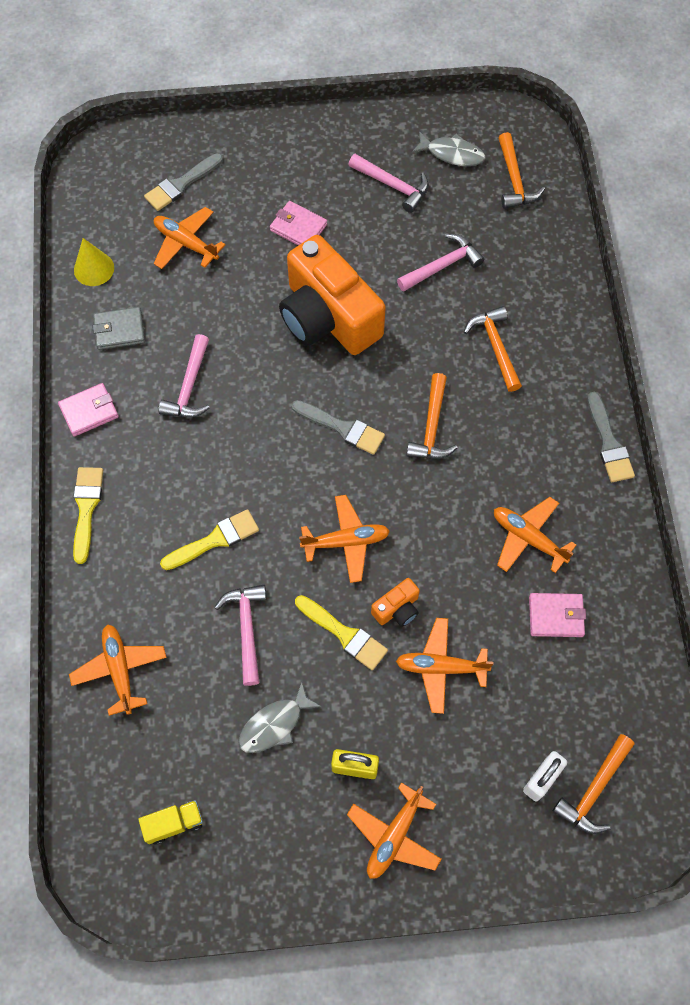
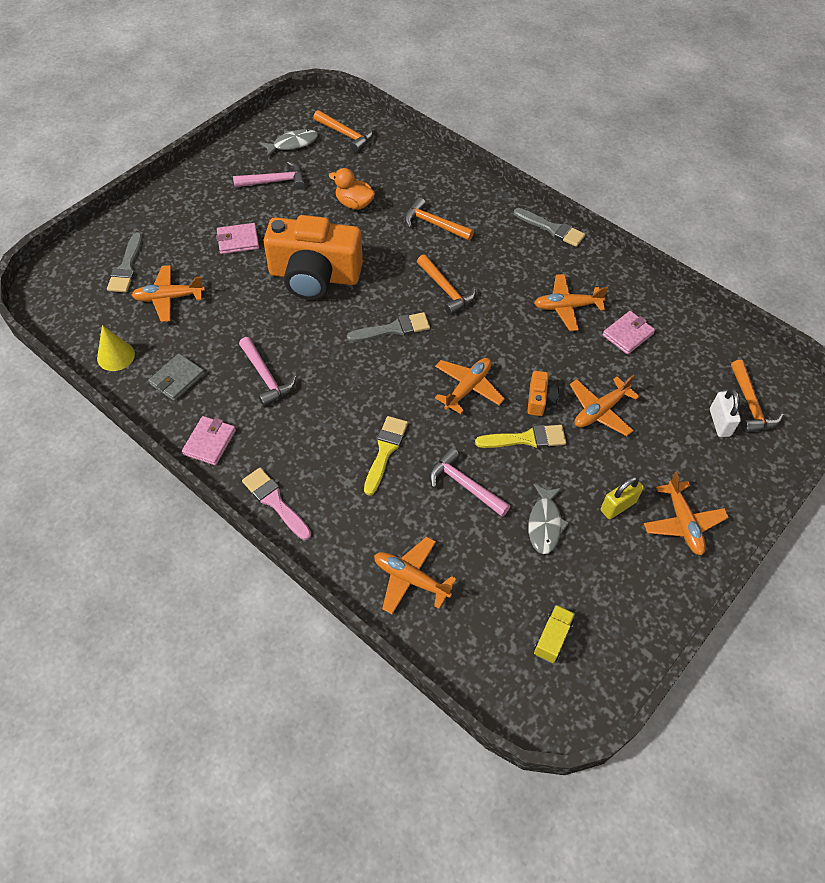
camera: 45 degrees left, 10 degrees down
yellow brush [73,467,103,564] -> pink brush [242,468,311,540]
pink hammer [397,234,484,292] -> orange duck [329,168,375,210]

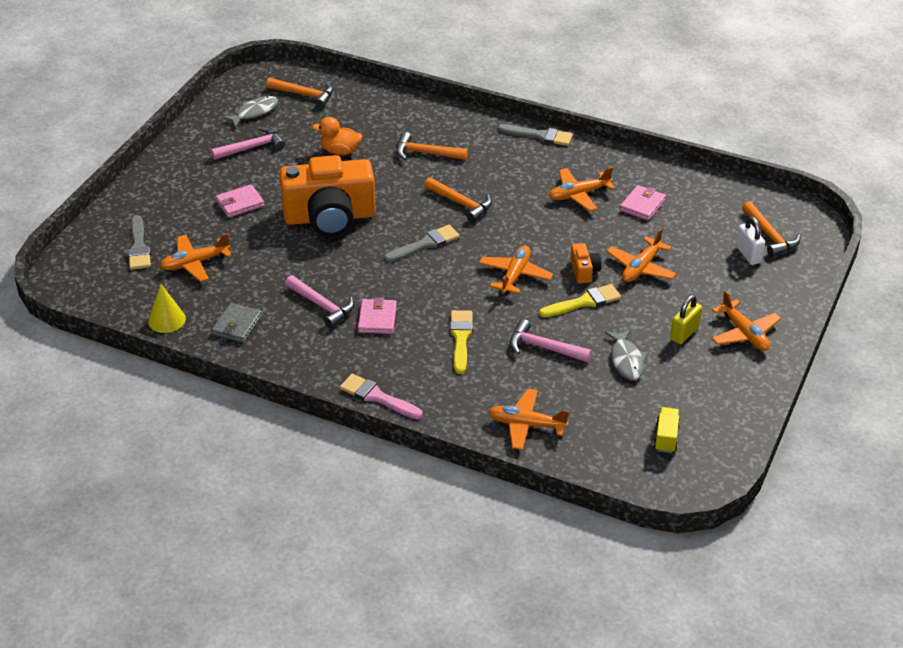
camera: 15 degrees left, 15 degrees down
pink wallet [182,416,236,465] -> pink wallet moved to [358,297,397,334]

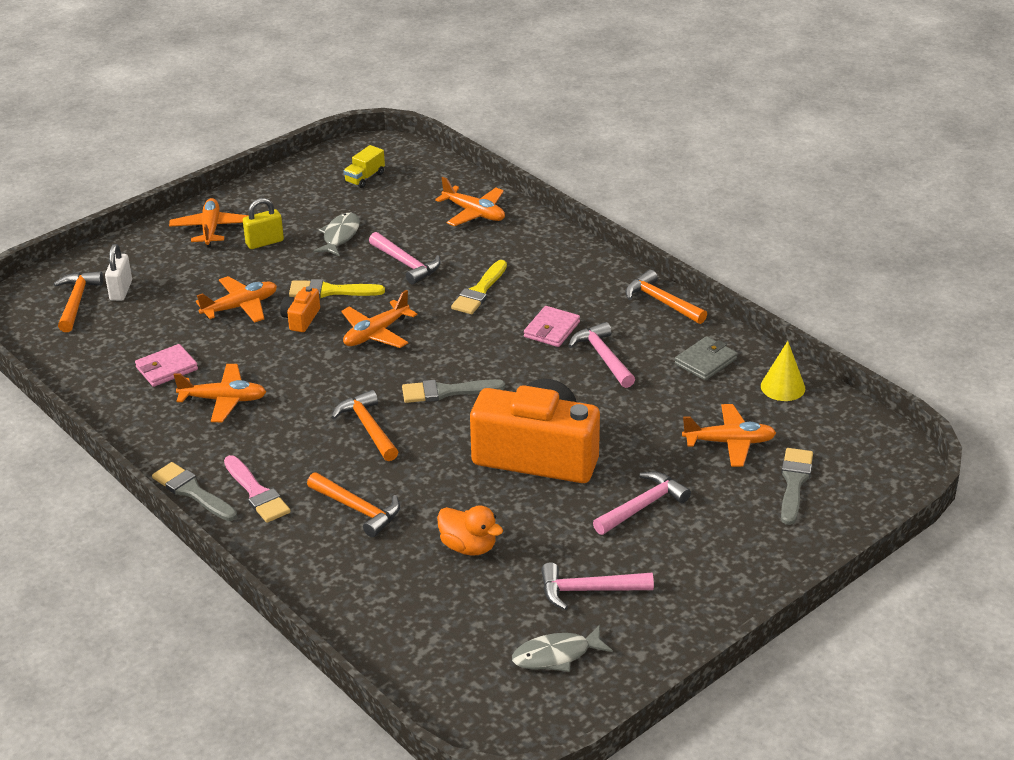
camera: 155 degrees left, 5 degrees down
pink wallet [216,184,264,218] -> pink hammer [593,472,691,535]
orange hammer [266,78,333,108] -> orange hammer moved to [625,270,707,324]
pink brush [340,374,423,419] -> pink brush moved to [224,455,291,523]

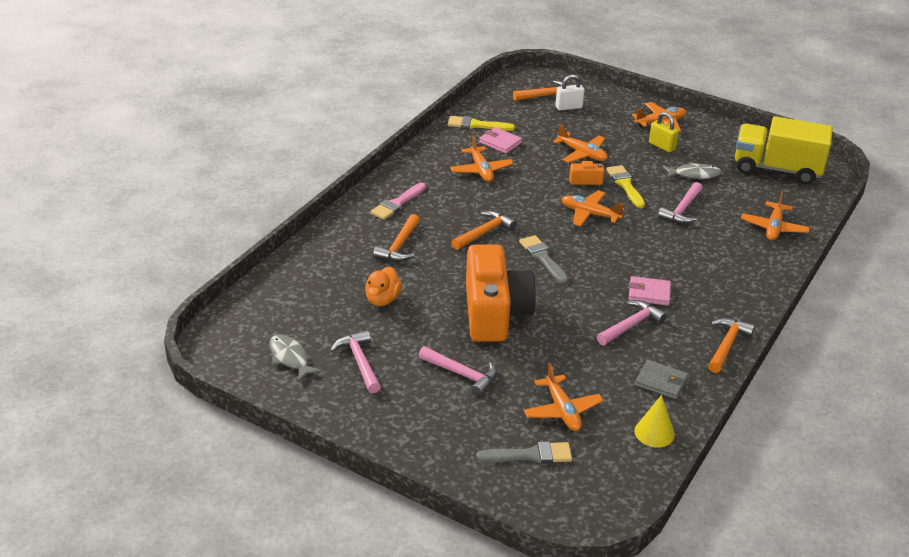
camera: 70 degrees right, 0 degrees up
grey brush [152,462,237,521] -> none
yellow truck [343,145,385,188] -> yellow truck [735,116,833,184], size x2.45
yellow brush [451,260,507,314] -> yellow brush moved to [448,116,515,131]

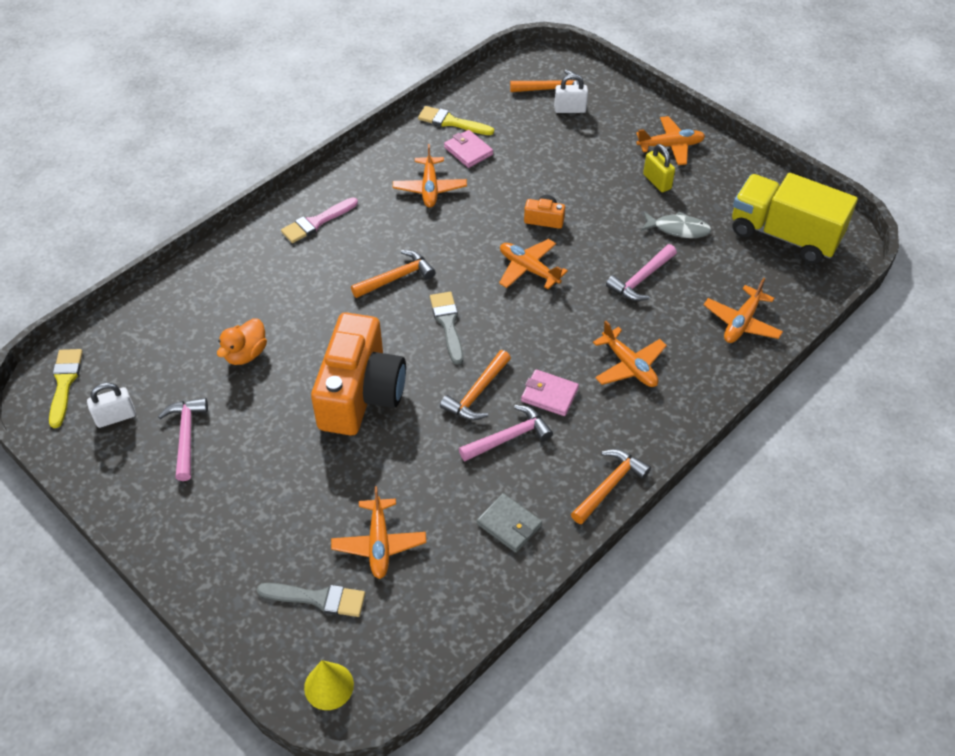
camera: 15 degrees right, 15 degrees up
grey fish [269,334,322,382] -> white padlock [87,383,136,428]
orange hammer [373,214,420,261] -> orange hammer moved to [440,350,511,420]
pink hammer [418,346,497,396] -> none
orange plane [553,124,608,163] -> orange plane moved to [593,321,667,387]
yellow brush [606,165,645,208] -> yellow brush moved to [49,349,83,428]
yellow cone [634,395,675,447] -> yellow cone moved to [304,660,354,710]

